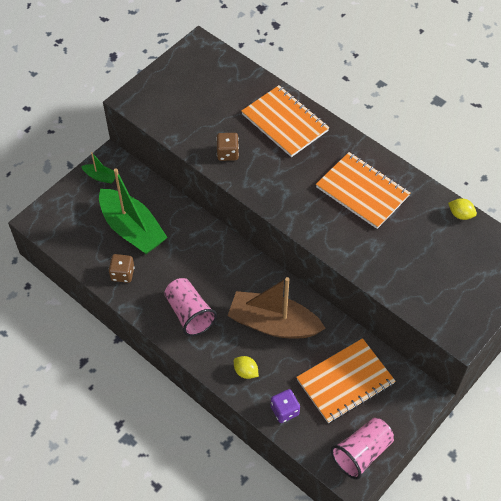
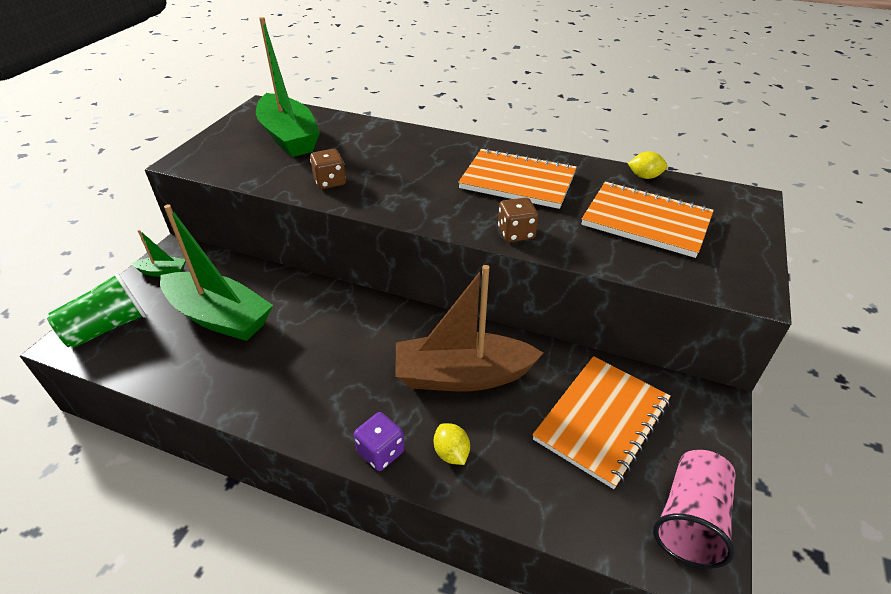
camera: 20 degrees left, 15 degrees down
brown dice [109,254,134,283] -> brown dice moved to [498,197,538,242]
pink cup [164,278,217,336] -> none
yellow lemon [234,356,259,379] -> yellow lemon turned 45 degrees clockwise [434,423,470,465]
orange notebook [241,85,330,157] -> orange notebook moved to [582,182,714,258]
purple dice [271,389,300,423] -> purple dice moved to [354,412,405,471]
none -> green cup [47,272,146,348]
none -> green boat [256,17,320,157]

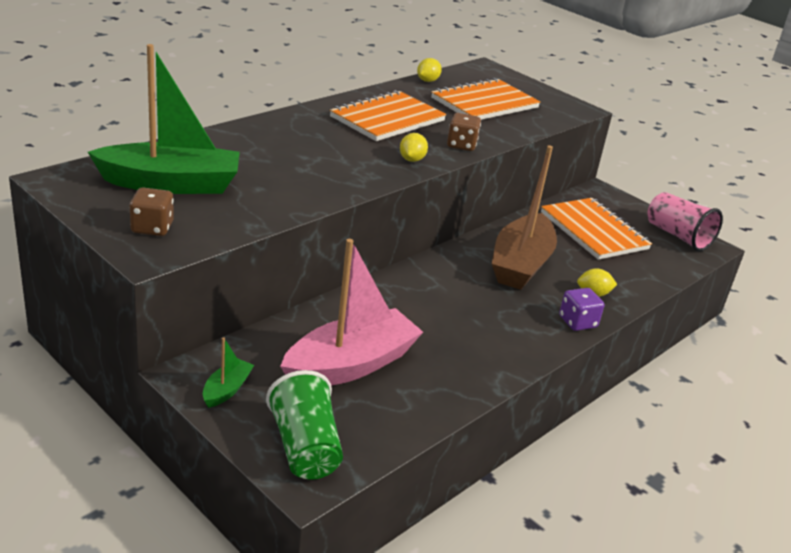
camera: 70 degrees left, 10 degrees down
green boat [160,204,273,341] -> pink boat [280,239,423,386]
brown dice [310,149,346,189] -> brown dice moved to [129,187,174,236]
none -> yellow lemon [400,133,428,162]

